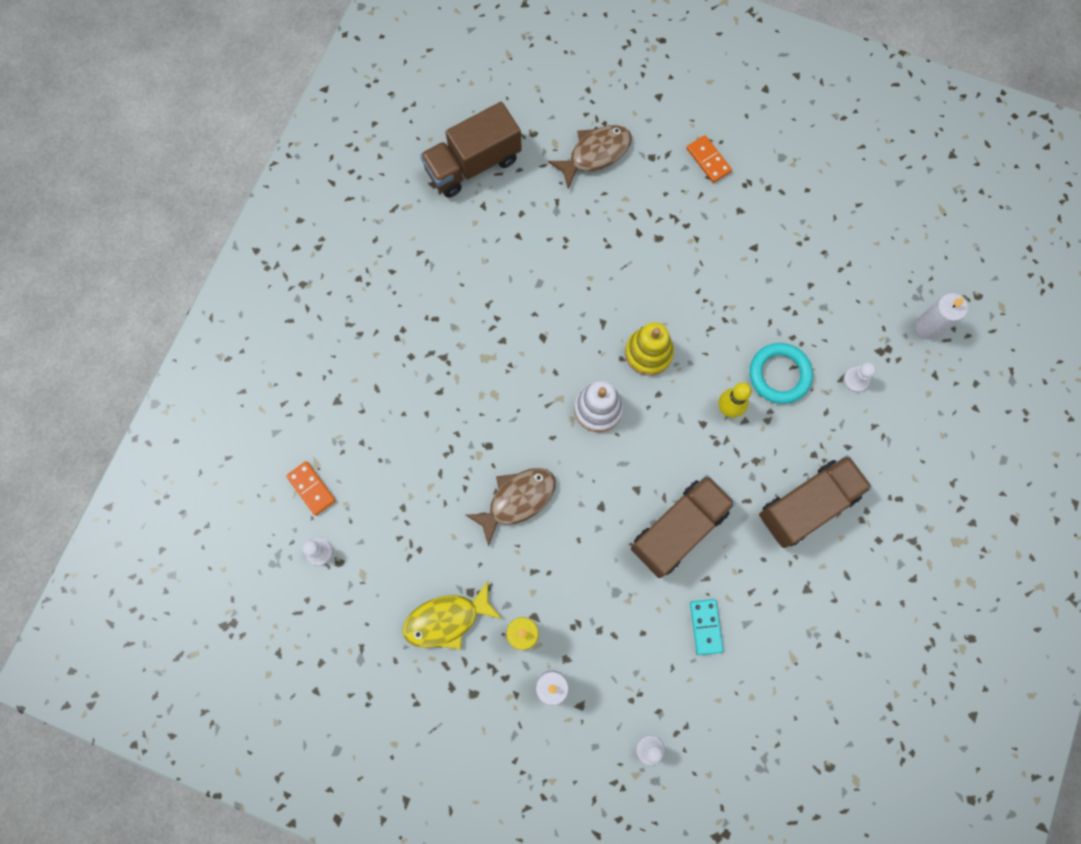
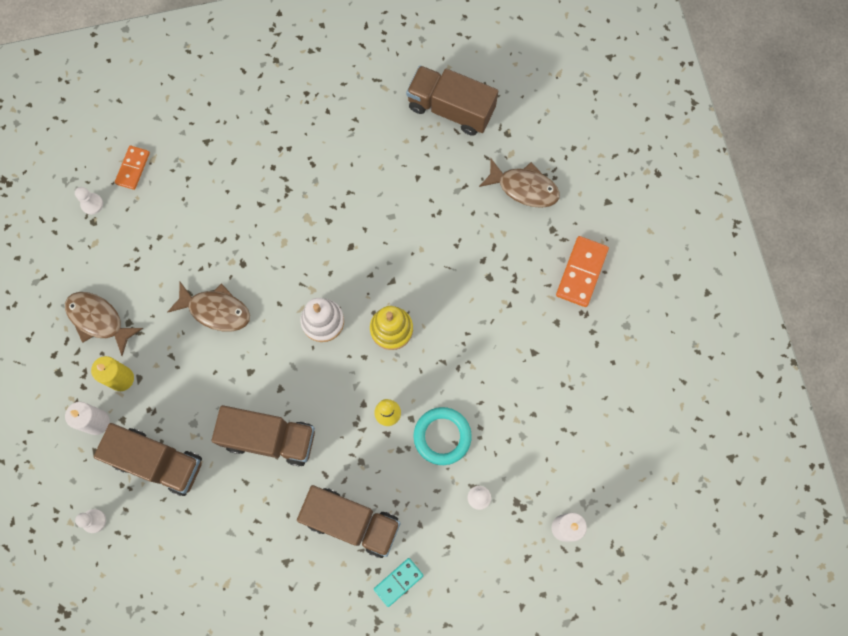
camera: 55 degrees right, 0 degrees up
yellow fish [403,581,502,649] -> brown fish [65,292,143,356]
orange domino [687,135,732,183] -> orange domino [556,236,609,307], size x1.52
turquoise domino [690,599,724,655] -> turquoise domino moved to [374,558,424,607]
none -> brown truck [94,423,202,496]

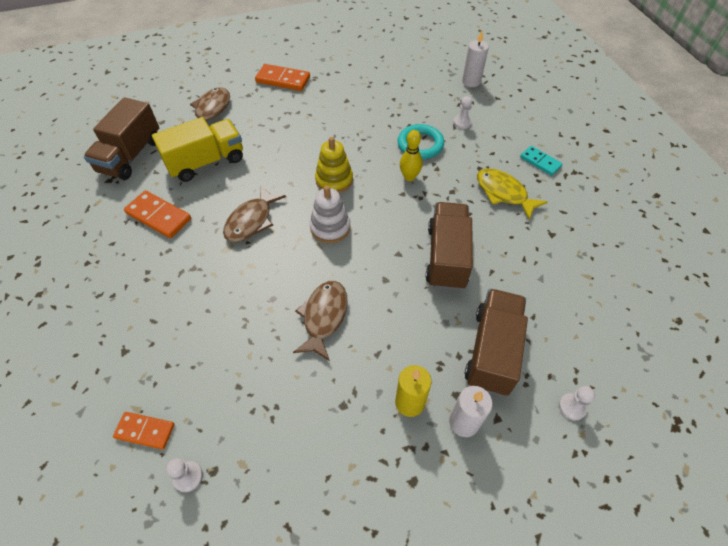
camera: 95 degrees left, 20 degrees down
brown fish [65,292,143,356] -> brown fish moved to [223,185,286,242]
brown truck [297,485,401,558] -> yellow fish [477,168,548,220]
none -> orange domino [124,191,191,238]
none -> yellow truck [152,117,243,182]

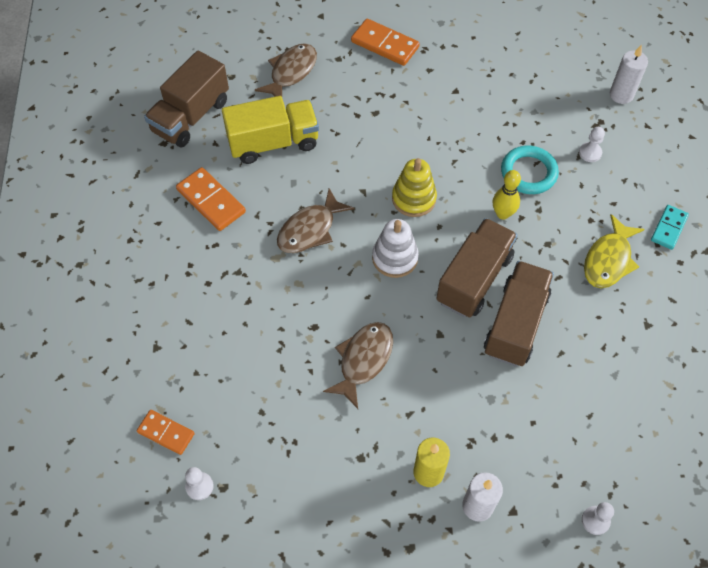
camera: 15 degrees right, 5 degrees up
brown truck [465,289,528,396] -> brown truck moved to [436,218,517,317]
yellow fish [477,168,548,220] -> yellow fish turned 120 degrees counterclockwise [584,214,645,288]
turquoise domino [520,146,562,176] -> turquoise domino turned 60 degrees clockwise [651,205,689,250]

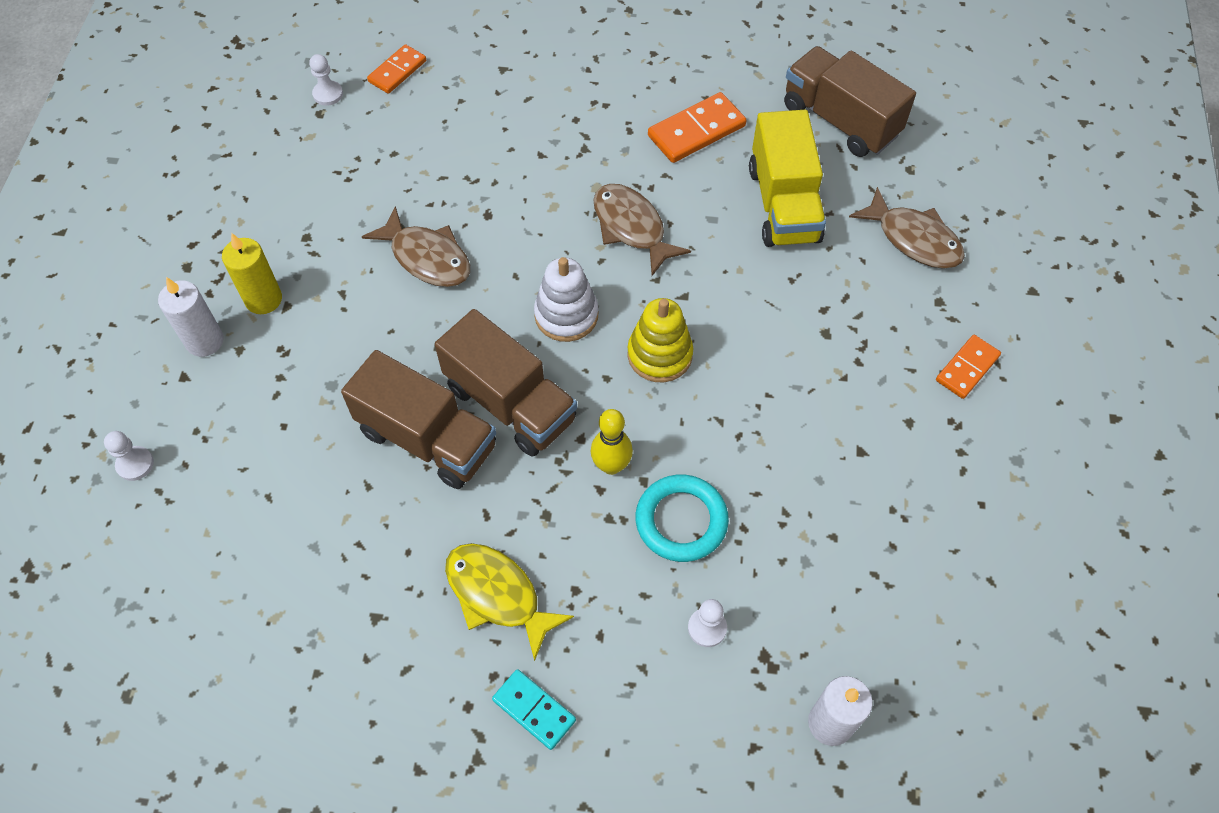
camera: 100 degrees right, 0 degrees up
orange domino [351,19,420,66] -> orange domino [936,335,1001,399], size x0.66

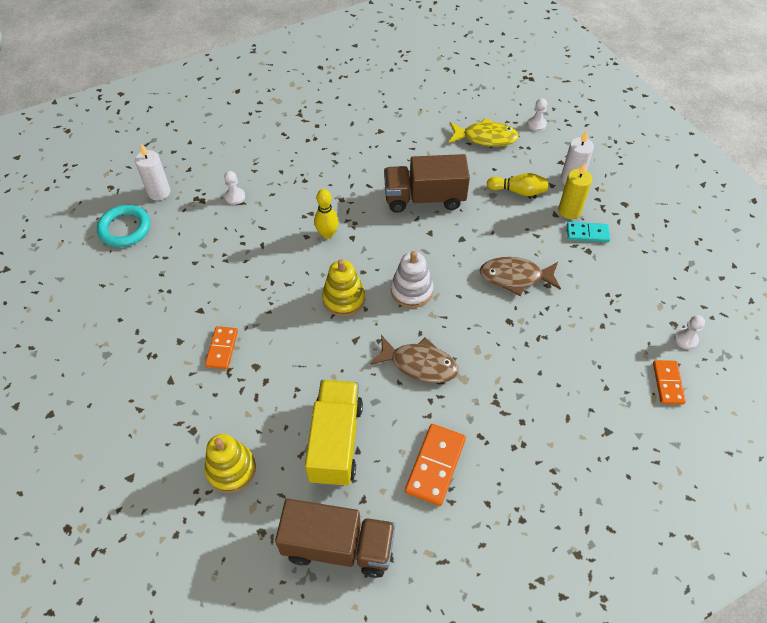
camera: 145 degrees right, 5 degrees down
brown truck [435,309,577,457] -> none
yellow fish [445,543,574,661] -> yellow fish moved to [449,118,519,147]
turquoise domino [492,669,576,750] -> turquoise domino moved to [567,222,610,242]
turquoise ring [636,475,729,562] -> turquoise ring moved to [97,205,150,247]
yellow truck [749,110,826,247] -> yellow truck turned 45 degrees clockwise [305,380,363,487]
brown fish [849,187,965,269] -> yellow stacking toy [204,434,256,493]
orange domino [936,335,1001,399] -> orange domino moved to [205,326,238,369]
none -> yellow bowling pin [487,173,548,196]

